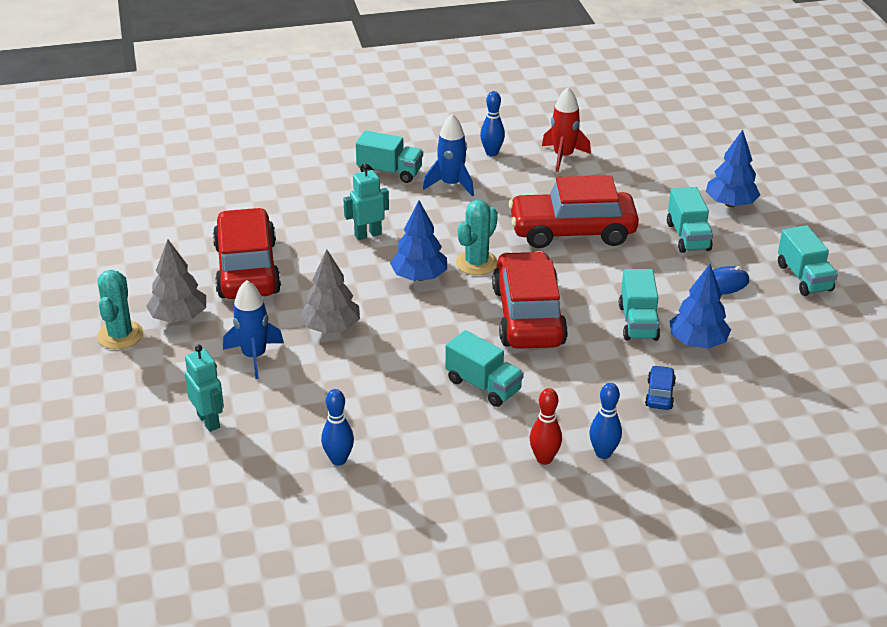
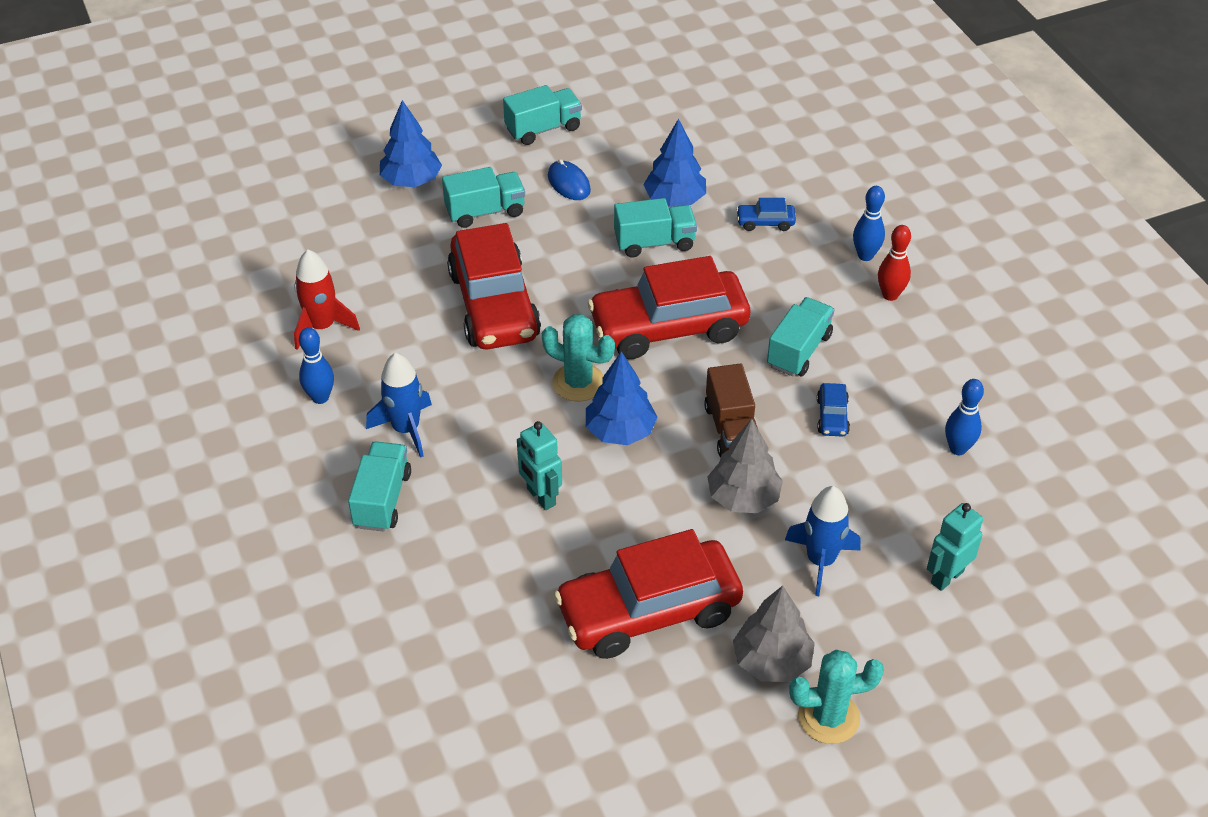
camera: 100 degrees left, 10 degrees up
none -> brown truck [704,364,758,458]
none -> blue car [817,383,850,437]

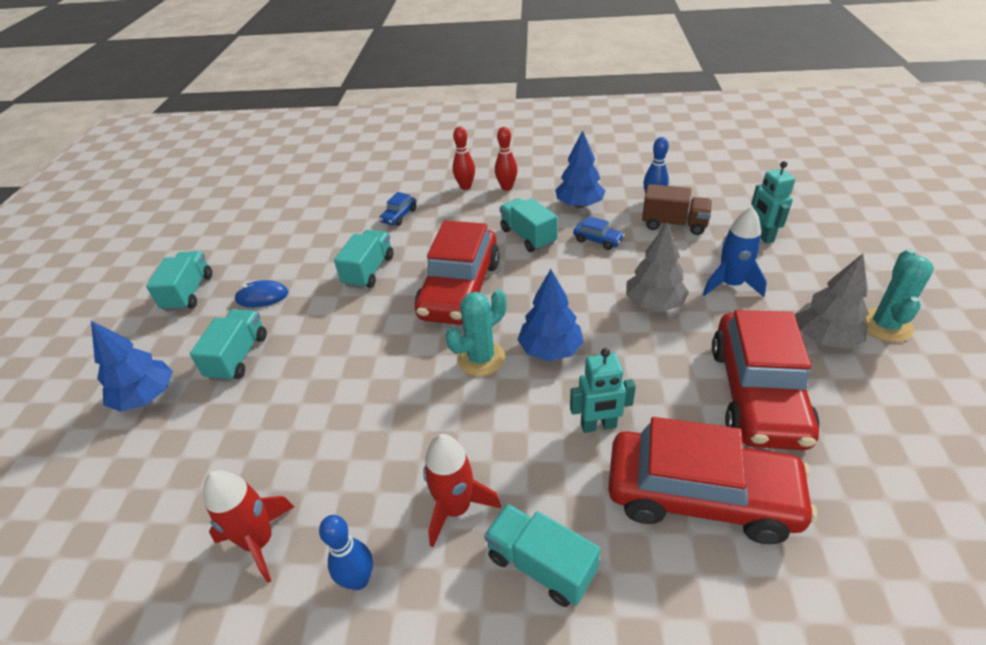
camera: 60 degrees left, 5 degrees down
blue rocket [366,352,432,458] -> red rocket [423,434,501,547]
red car [447,223,541,349] -> red car moved to [608,417,817,544]
blue tree [643,119,706,207] -> blue tree moved to [555,130,605,208]
brown truck [704,364,758,458] -> brown truck moved to [642,184,712,235]
blue bowling pin [853,186,885,261] -> red bowling pin [453,127,475,190]

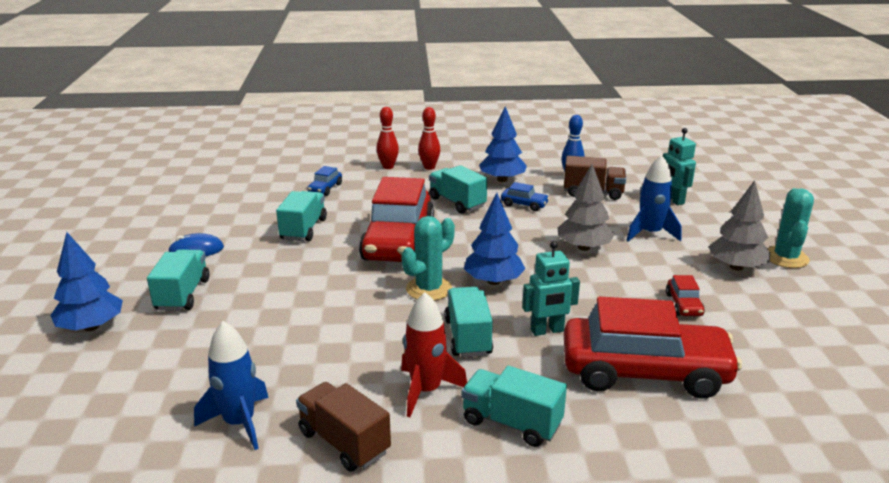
camera: 10 degrees left, 15 degrees down
turquoise truck [146,251,212,312] -> turquoise truck moved to [445,287,493,357]
red rocket [203,470,294,583] -> blue rocket [194,321,269,450]
blue bowling pin [319,515,373,590] -> brown truck [296,382,391,471]
red car [712,310,820,450] -> red car [666,275,705,316], size x0.40

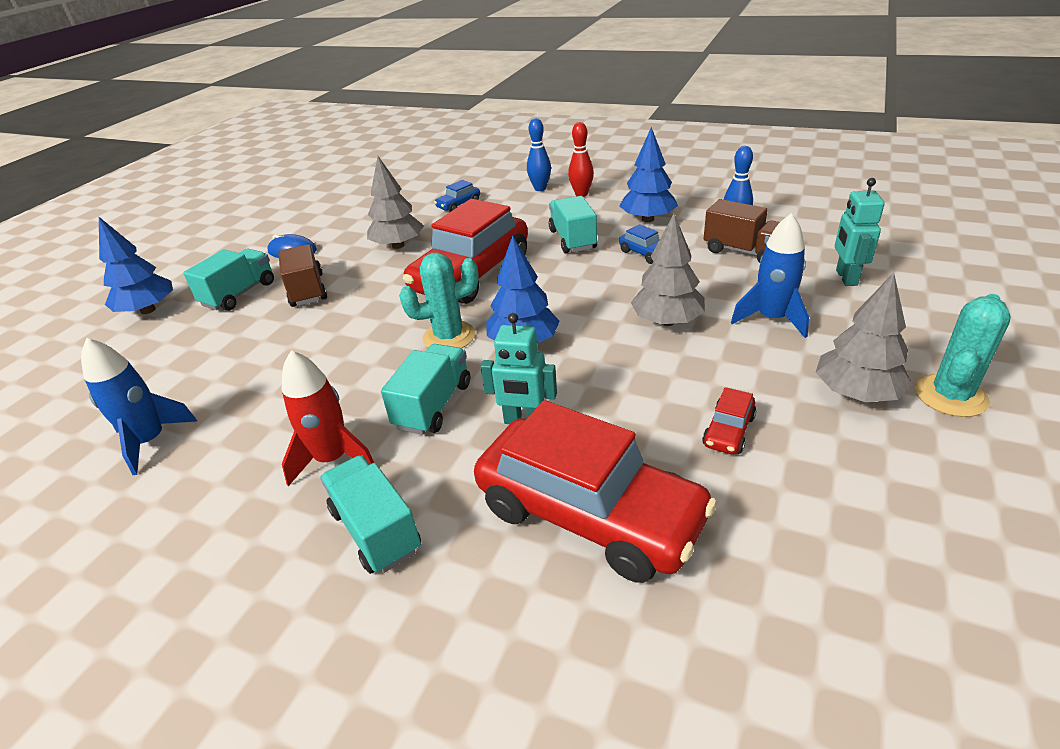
camera: 30 degrees right, 10 degrees up
turquoise truck [276,191,327,241] -> grey tree [367,156,424,249]
brown truck [296,382,391,471] -> brown truck moved to [278,244,327,307]
red bowling pin [377,107,399,169] -> blue bowling pin [527,118,551,191]

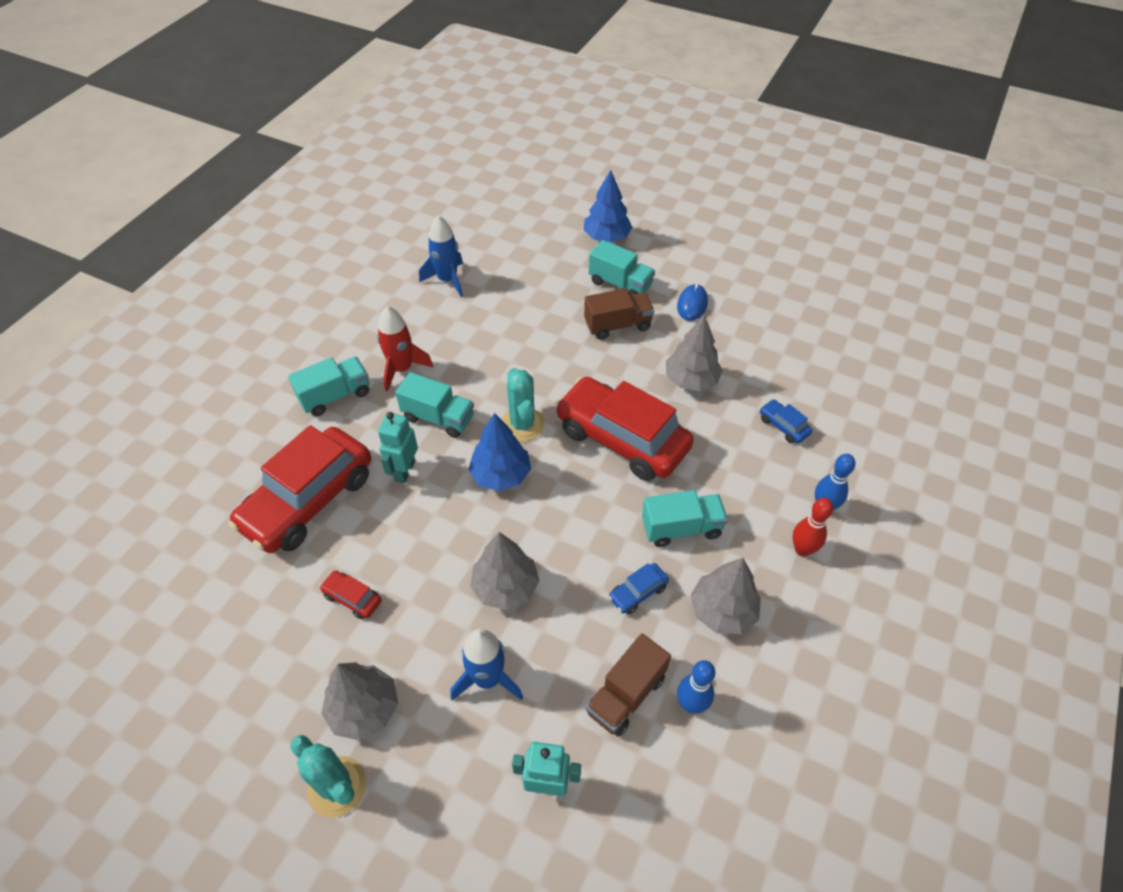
camera: 90 degrees right, 15 degrees up
blue tree [619,127,678,222] -> grey tree [691,557,761,634]

